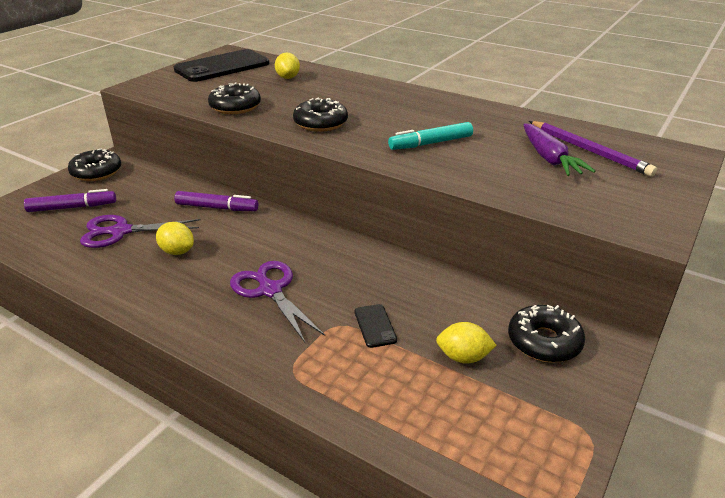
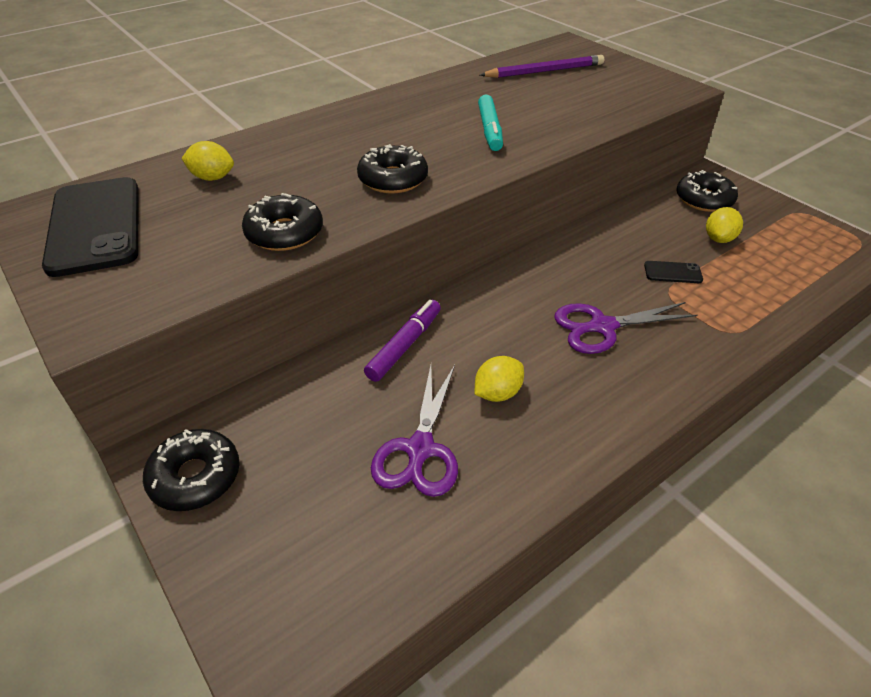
camera: 70 degrees left, 10 degrees up
purple marker [24,189,116,212] -> none
purple carrot [523,123,596,176] -> none

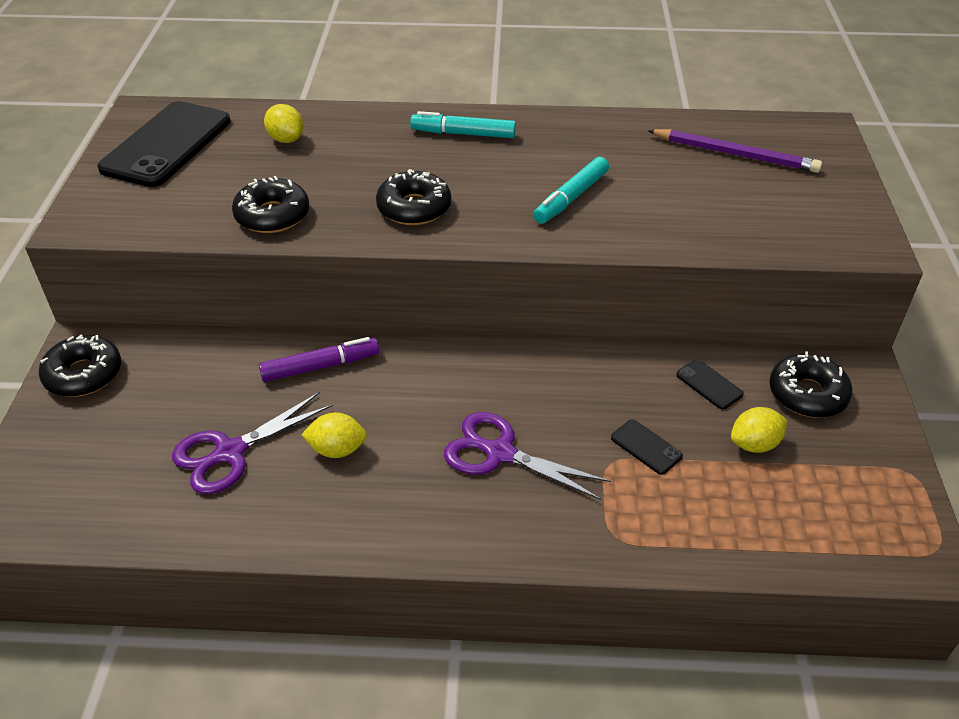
camera: 40 degrees right, 0 degrees up
none -> turquoise marker [410,111,516,138]
none -> black phone [676,359,744,410]

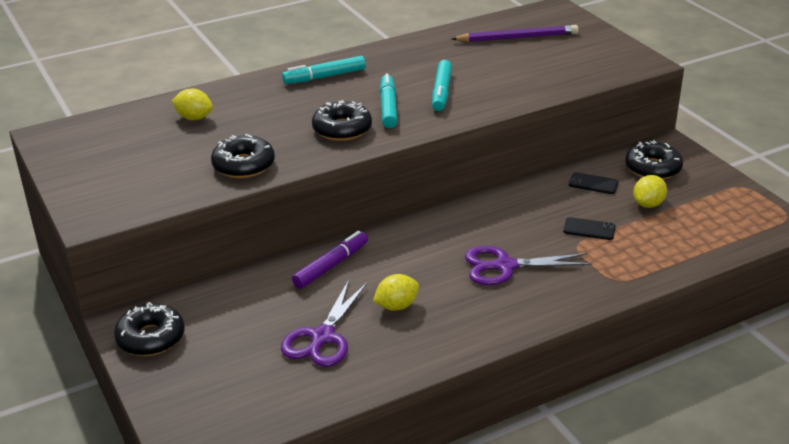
camera: 30 degrees left, 10 degrees down
black phone [97,101,230,187] -> none
none -> turquoise marker [380,73,397,128]

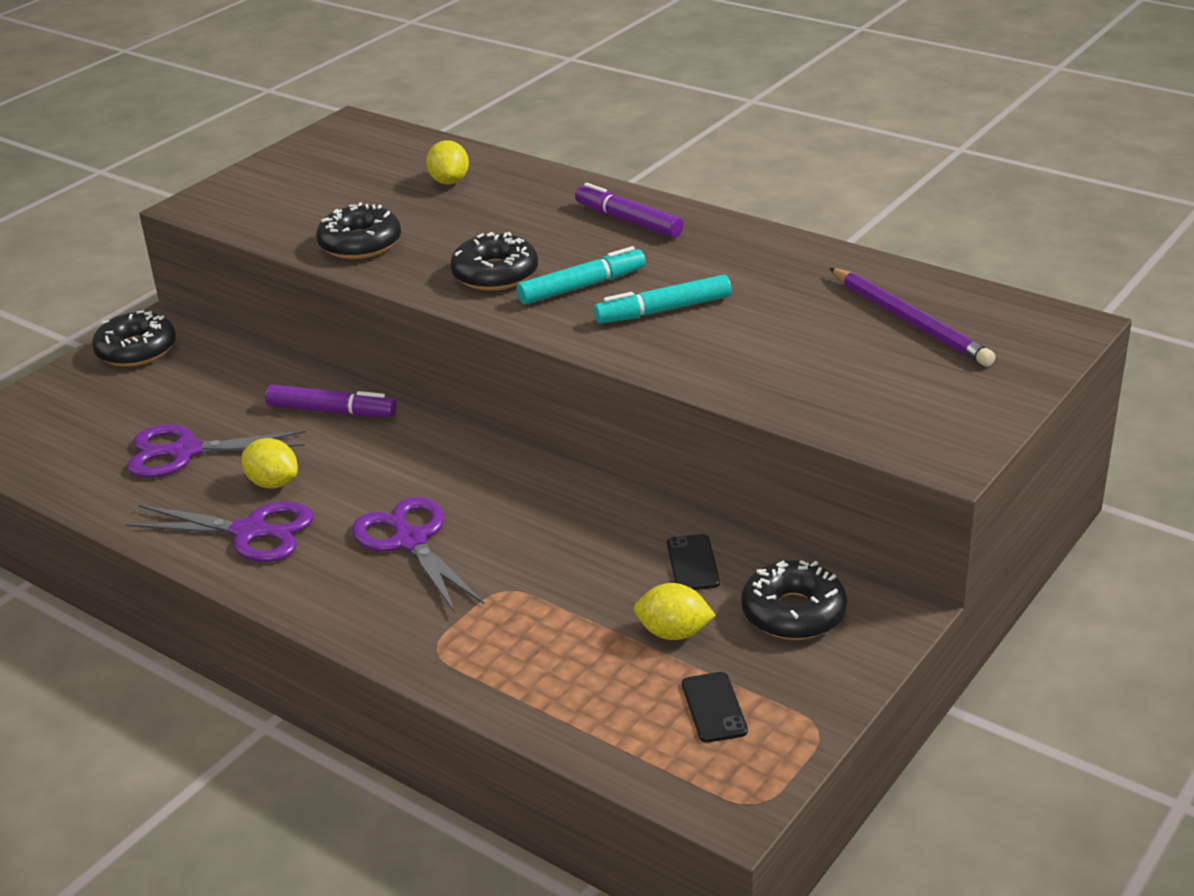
camera: 65 degrees right, 0 degrees up
turquoise marker [282,56,366,84] -> purple marker [575,183,684,238]
black phone [563,217,616,240] -> black phone moved to [682,672,748,743]
none -> purple scissors [125,502,313,562]

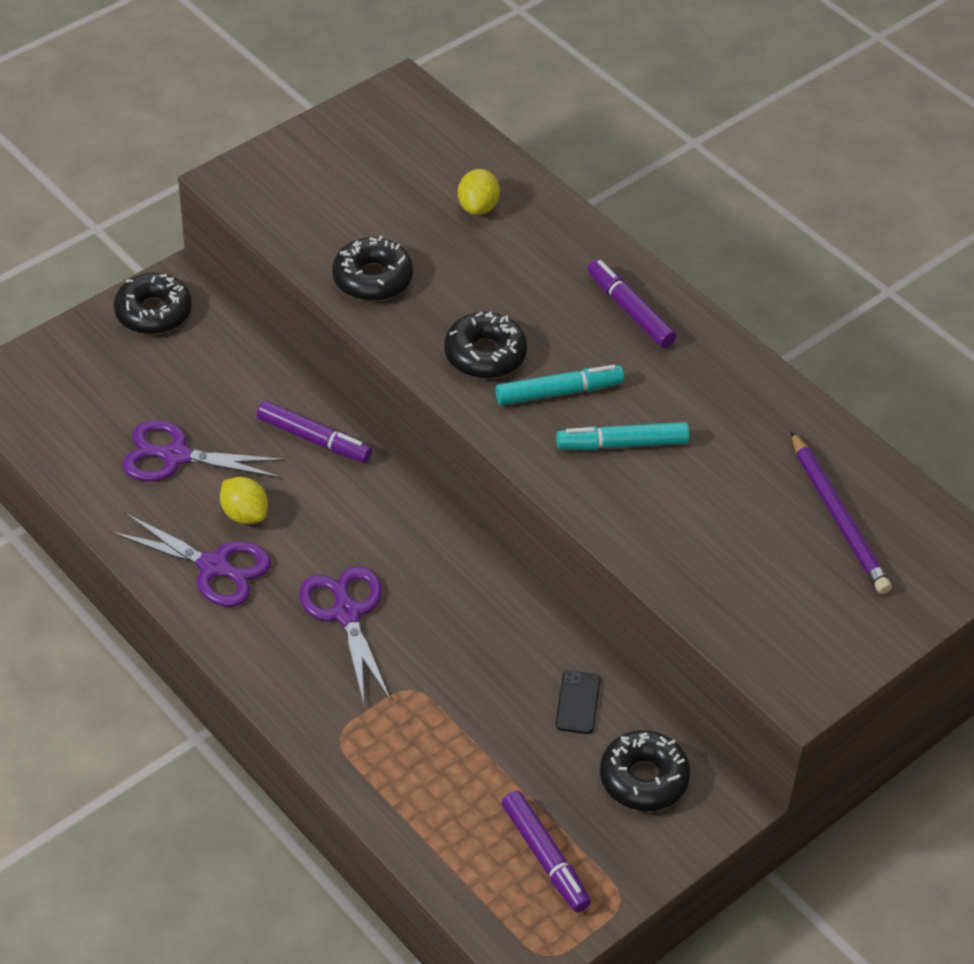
camera: 10 degrees right, 15 degrees up
yellow lemon [634,583,716,640] -> none
black phone [682,672,748,743] -> purple marker [501,791,591,912]

